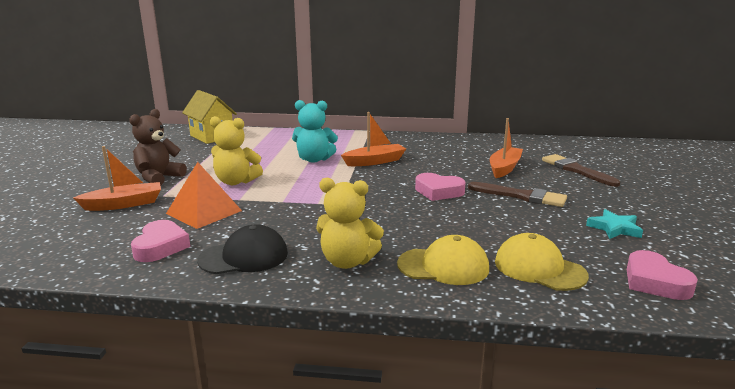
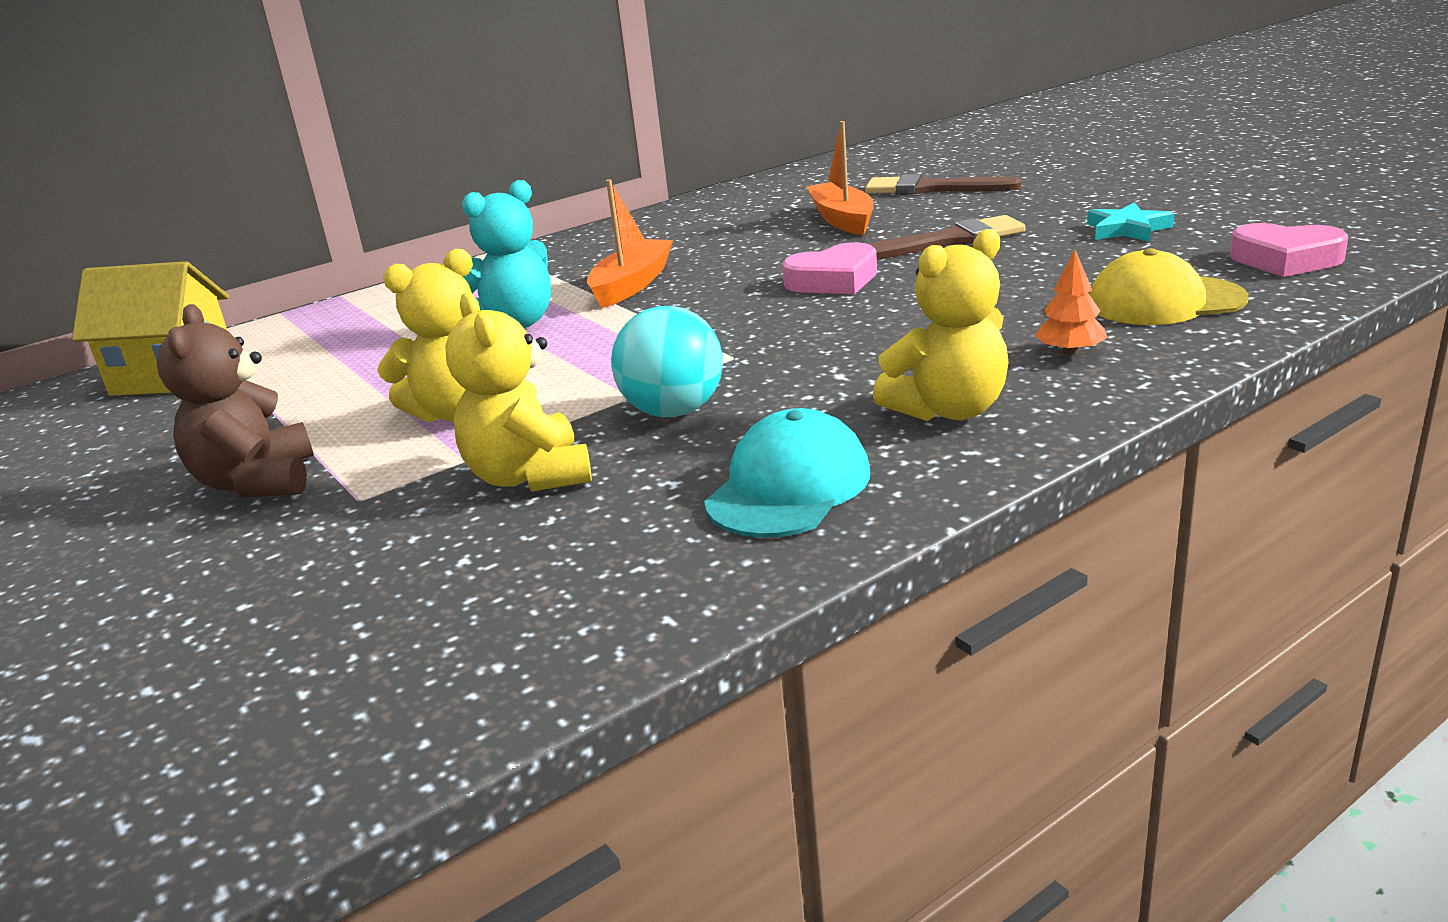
camera: 40 degrees left, 5 degrees up
orange boat [73,146,161,211] -> none
pink heart [131,220,190,262] -> none
orange pyramid [166,162,242,229] -> yellow teddy bear [445,293,592,492]
black cap [197,224,288,274] -> turquoise cap [704,408,870,538]
yellow cap [397,235,489,285] -> orange tree [1035,250,1107,355]
none -> turquoise ball [611,306,723,417]

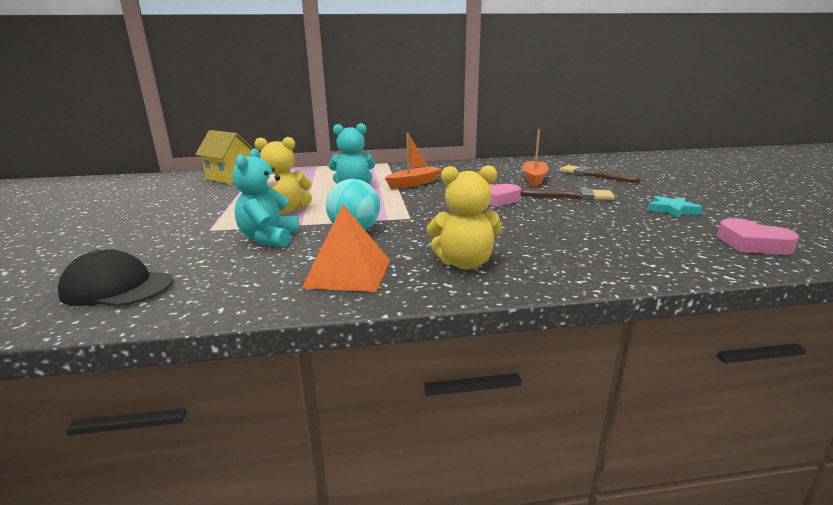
camera: 25 degrees right, 5 degrees down
brown teddy bear [157,304,314,498] -> none
yellow teddy bear [445,293,592,492] -> turquoise teddy bear [232,148,299,247]
turquoise cap [704,408,870,538] -> orange pyramid [302,204,390,292]
orange tree [1035,250,1107,355] -> none
yellow cap [1090,248,1248,325] -> none
none -> black cap [58,249,173,307]

